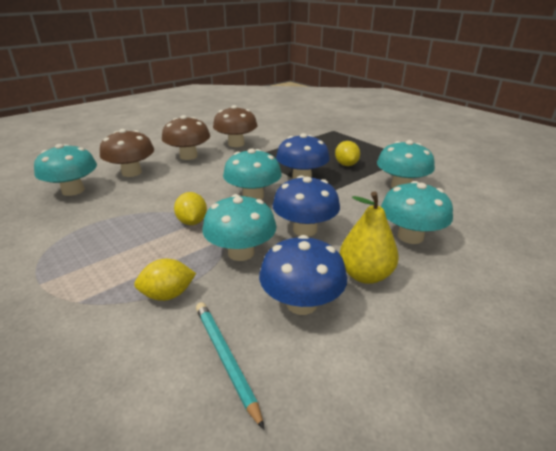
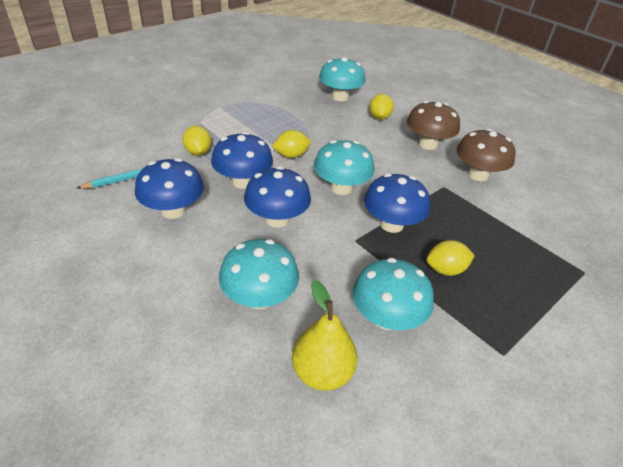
camera: 85 degrees right, 10 degrees up
brown mushroom [100,129,154,177] -> yellow lemon [369,94,394,120]
turquoise mushroom [202,194,277,261] -> blue mushroom [211,132,273,189]
yellow pear [340,191,399,284] -> yellow pear moved to [292,280,358,391]

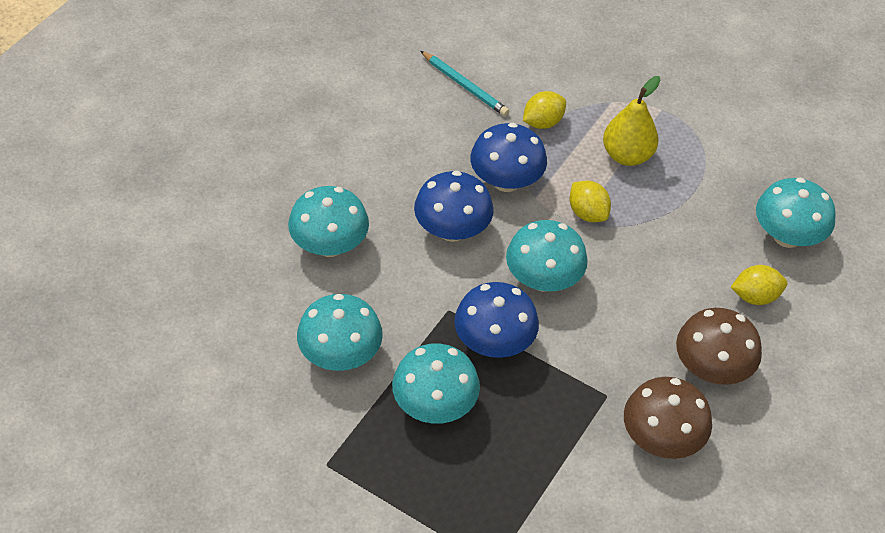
camera: 75 degrees right, 10 degrees up
blue mushroom [135,158,204,219] -> none
yellow pear [292,280,358,391] -> yellow pear moved to [603,76,660,166]
yellow lemon [426,240,475,276] -> turquoise mushroom [392,343,480,424]

